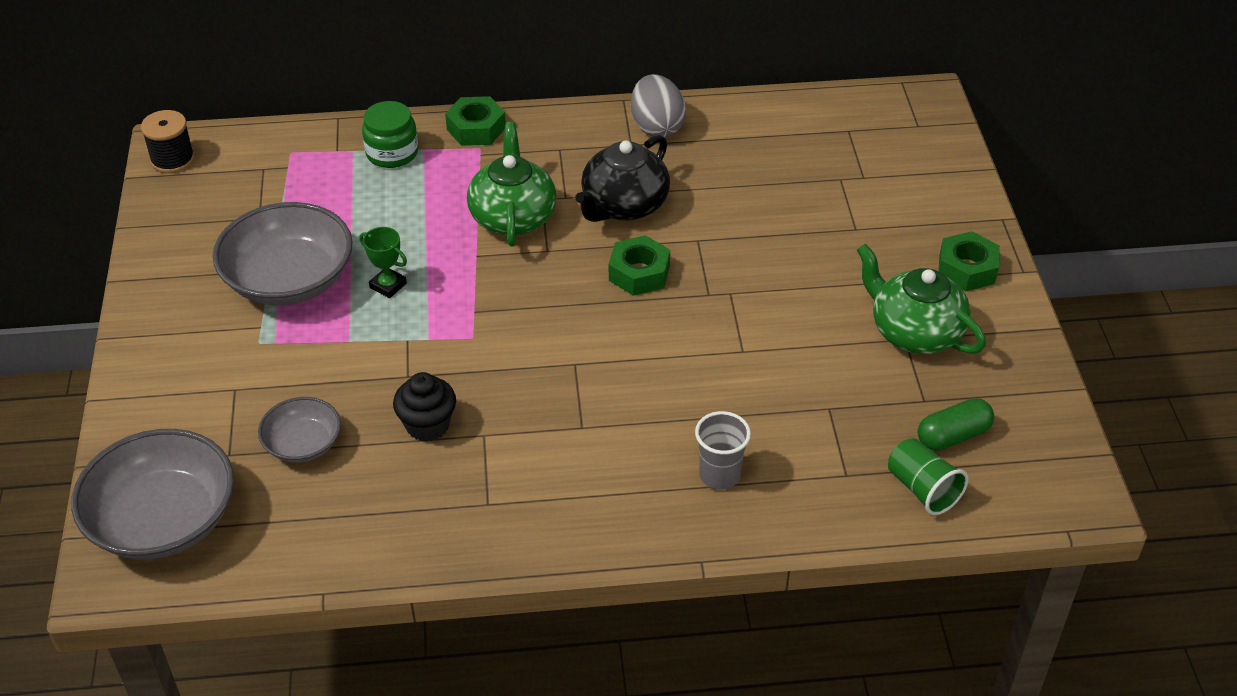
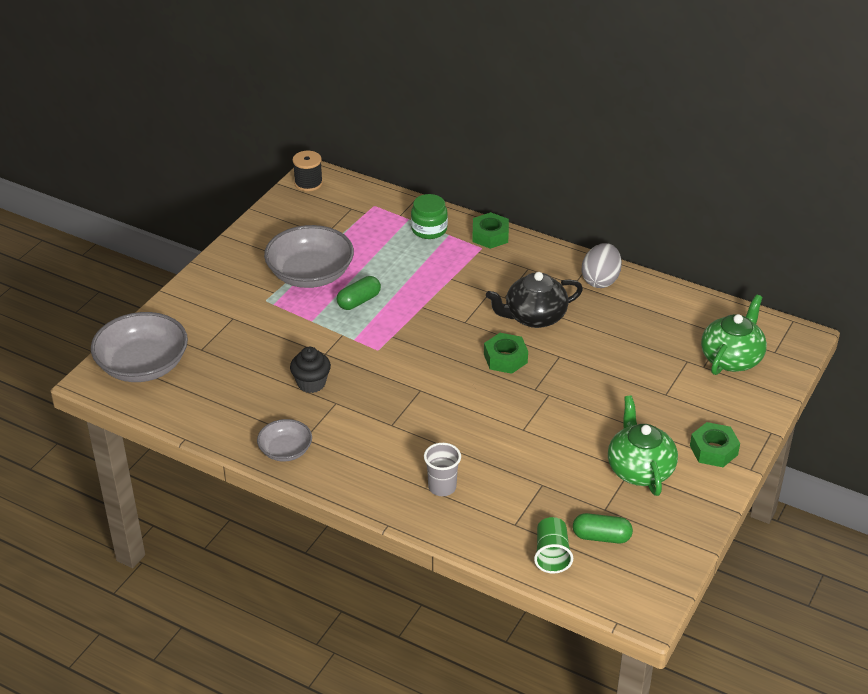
camera: 35 degrees right, 5 degrees down
grey bowl [258,397,341,463] -> grey bowl moved to [257,419,312,462]
green trophy [359,227,407,298] -> green capsule [337,276,381,310]
green teapot [467,122,557,246] -> green teapot moved to [701,294,767,375]

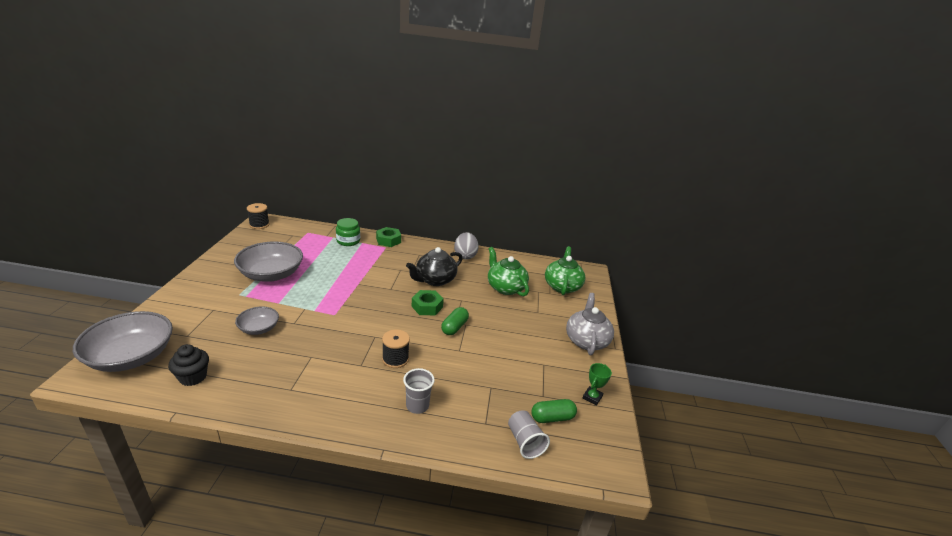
camera: 25 degrees left, 10 degrees down
grey bowl [257,419,312,462] -> grey bowl moved to [235,307,279,335]
black cupcake [290,347,331,393] -> black cupcake moved to [168,344,209,386]
green capsule [337,276,381,310] -> green capsule moved to [441,307,469,335]
green cup [534,517,573,573] -> grey cup [508,410,550,459]
green teapot [608,395,678,496] -> green teapot moved to [488,247,529,296]
green nut [690,422,740,467] -> grey teapot [566,293,614,355]
none -> black spool [382,330,410,368]
none -> green trophy [583,363,612,406]

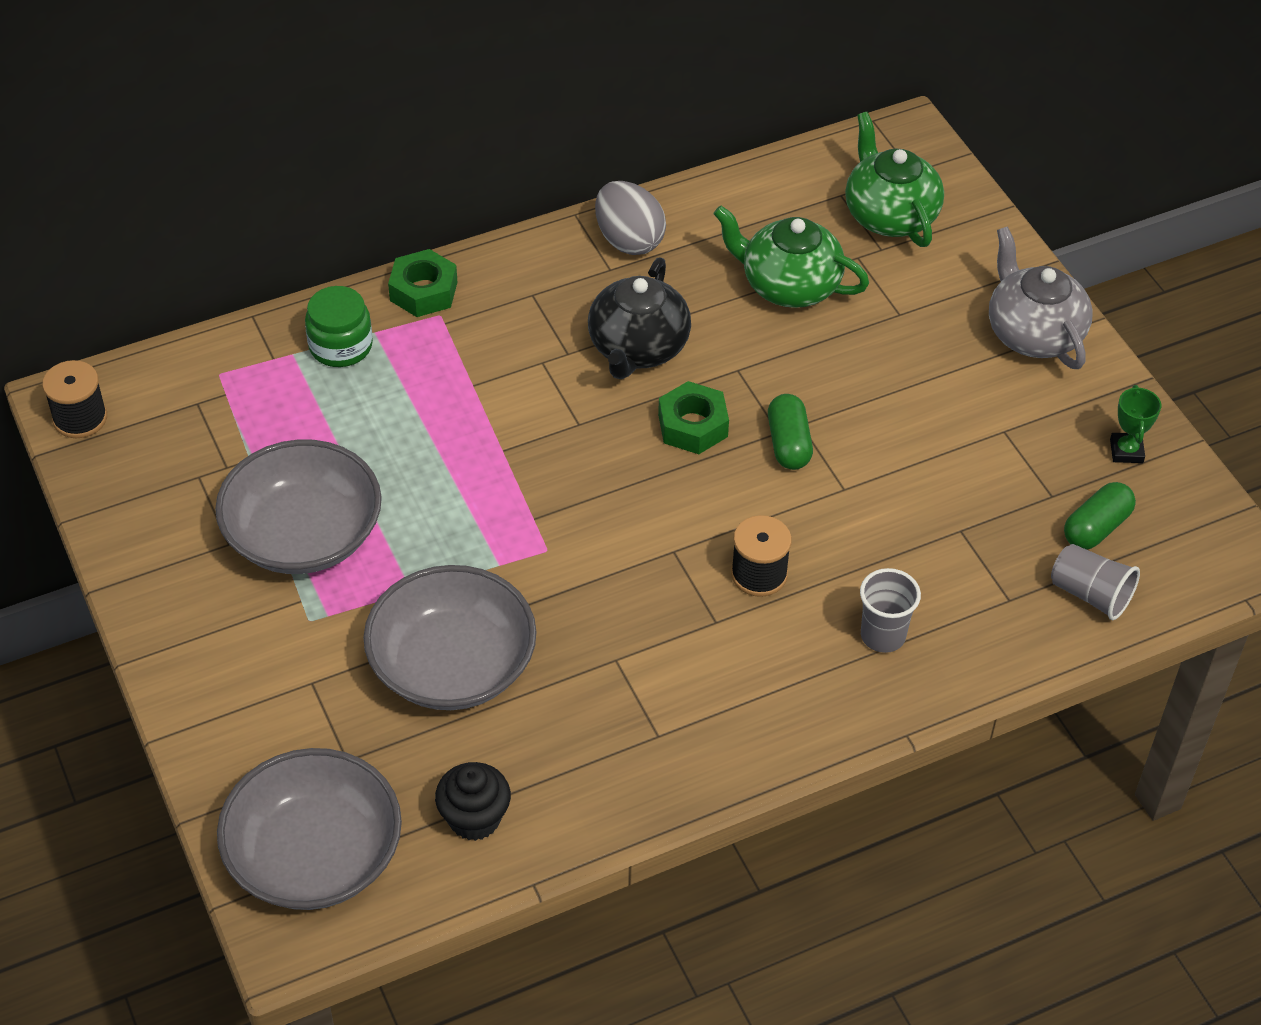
camera: 30 degrees left, 20 degrees up
grey bowl [235,307,279,335] -> grey bowl [363,565,537,710], size x1.84

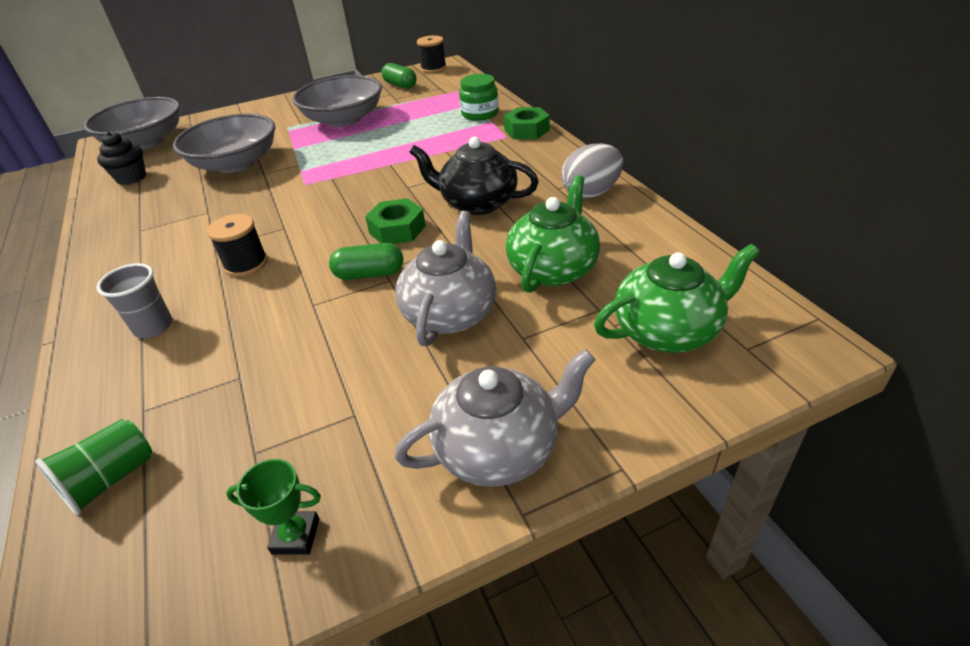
camera: 95 degrees right, 10 degrees down
grey cup [1051,544,1140,620] -> green cup [35,419,152,515]
green capsule [1064,482,1136,549] -> green capsule moved to [381,63,417,89]
none -> grey teapot [395,211,497,346]

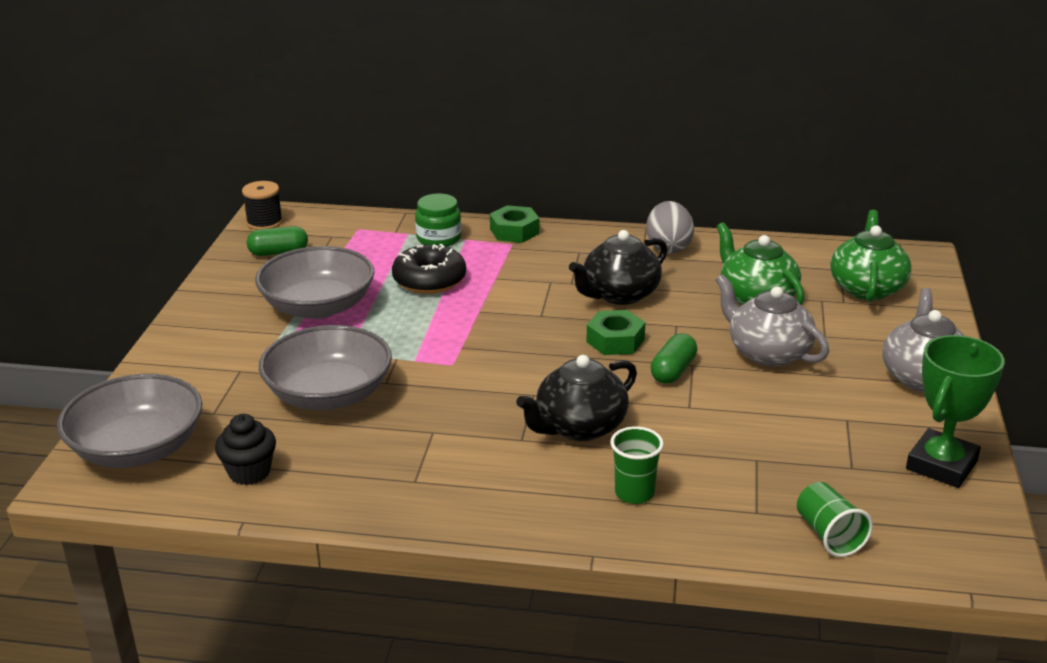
camera: 60 degrees left, 10 degrees down
grey cup [96,263,172,338] -> green cup [610,426,664,504]
black spool [207,214,268,277] -> black teapot [516,355,637,441]
green trophy [226,459,321,555] -> green trophy [906,335,1005,488], size x1.98
none -> black donut [392,244,466,294]

